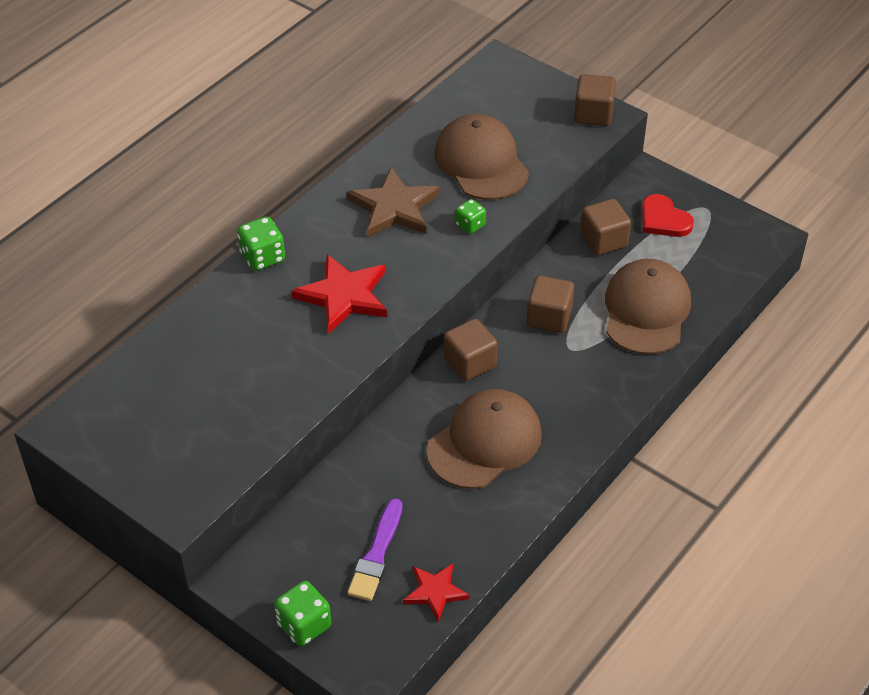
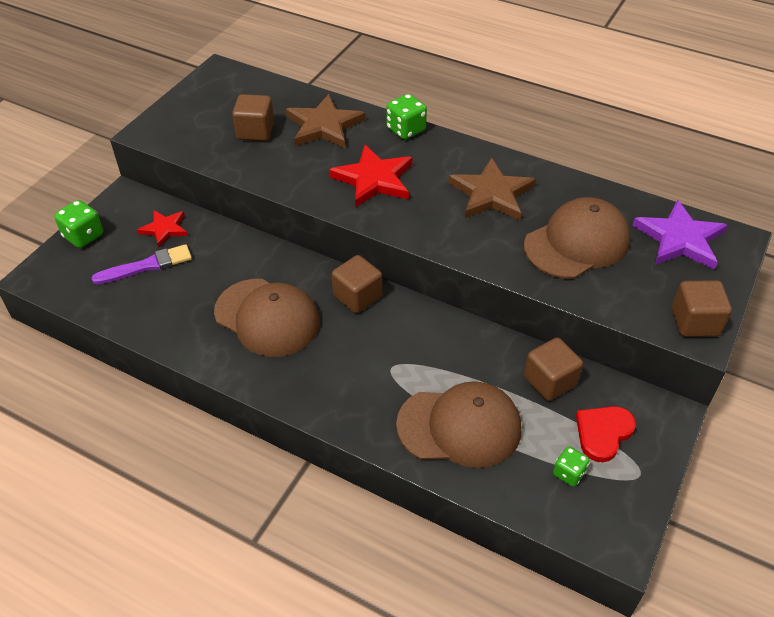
camera: 80 degrees right, 0 degrees up
purple brush [347,498,402,601] -> purple brush turned 150 degrees clockwise [91,244,192,284]
red star [403,563,470,622] -> red star moved to [137,210,188,247]
green dice [455,199,486,234] -> green dice moved to [553,446,590,487]
brown cube [527,275,574,333] -> brown cube moved to [232,94,274,141]
none -> brown star [286,94,365,148]
none -> purple star [632,200,728,270]

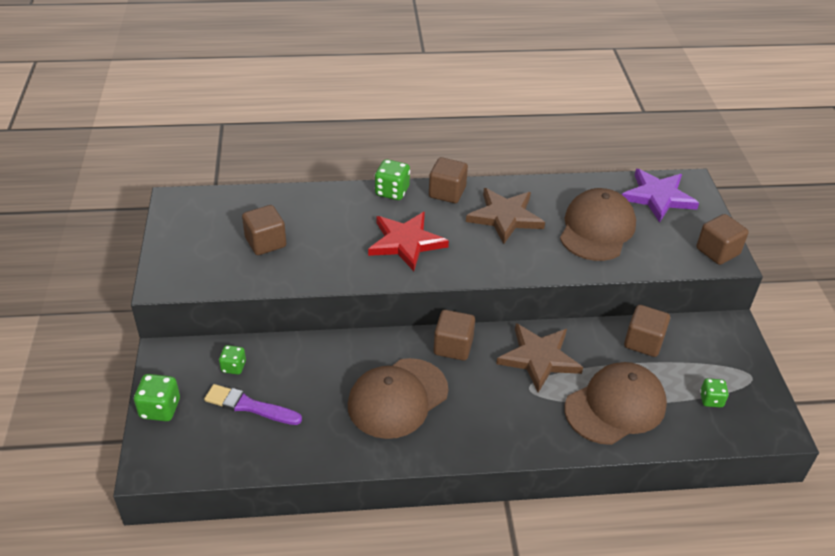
camera: 35 degrees left, 5 degrees down
purple brush [91,244,192,284] -> purple brush turned 105 degrees counterclockwise [204,384,302,425]
red star [137,210,188,247] -> green dice [219,345,246,375]
brown cap [214,279,320,357] -> brown cap turned 135 degrees clockwise [348,358,448,439]
brown star [286,94,365,148] -> brown star moved to [496,323,583,392]
red heart [576,406,636,462] -> none
none -> brown cube [429,157,468,203]

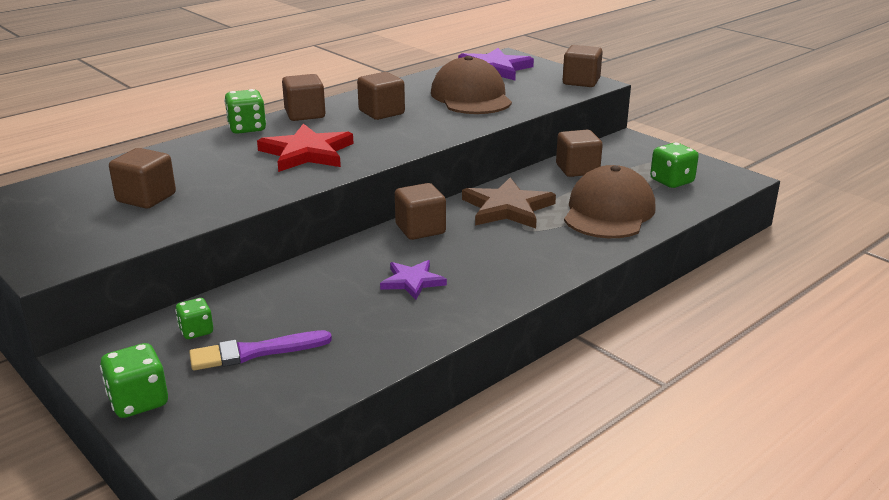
camera: 35 degrees left, 15 degrees down
brown cap [348,358,448,439] -> purple star [380,260,447,300]
brown star [466,188,545,244] -> brown cube [357,72,405,120]
green dice [700,378,729,408] -> green dice [650,142,699,188], size x1.55

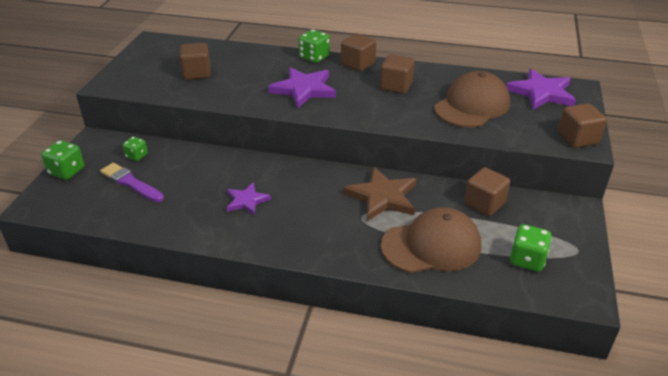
camera: 55 degrees right, 10 degrees up
red star [257,123,354,172] -> purple star [268,67,336,108]
brown cube [395,183,446,240] -> none

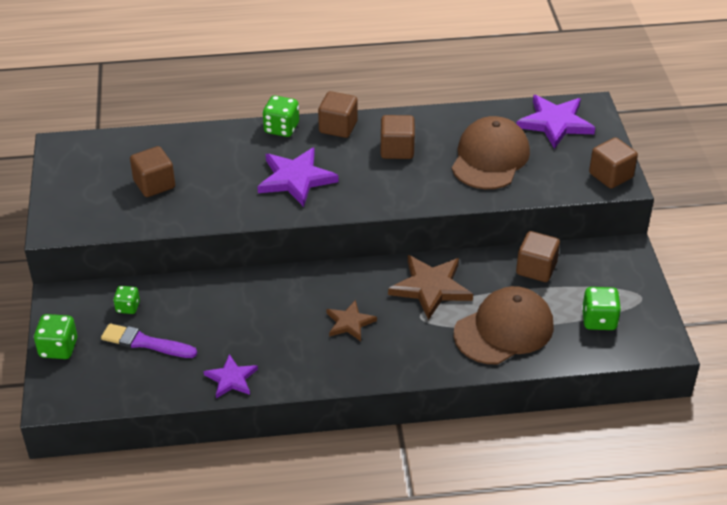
camera: 20 degrees left, 5 degrees up
purple star [227,182,271,216] -> purple star moved to [204,354,258,398]
none -> brown star [326,300,377,341]

